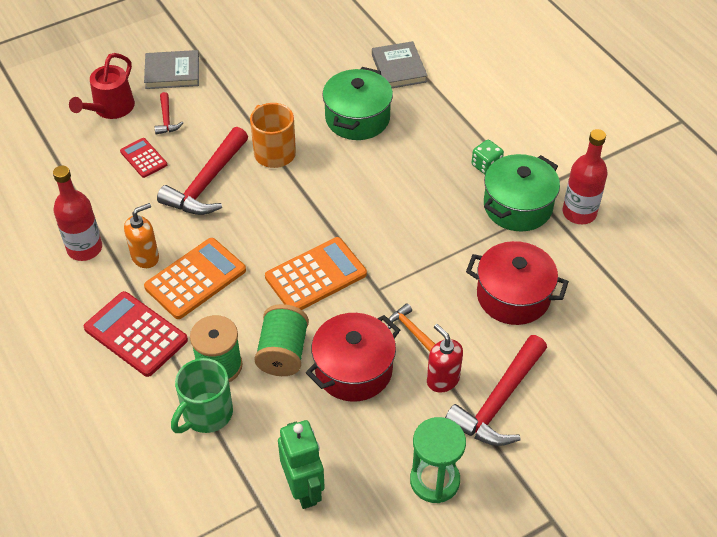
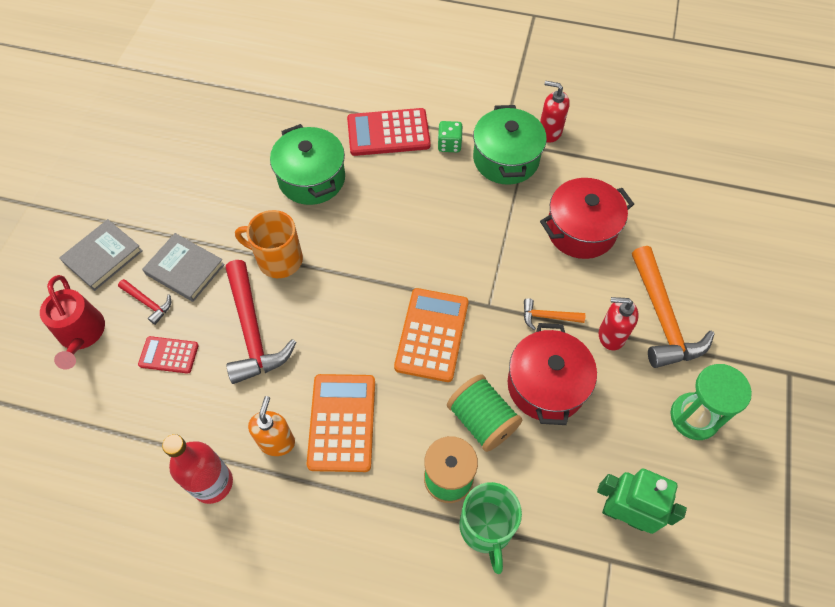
camera: 45 degrees left, 10 degrees up
red calculator [84,291,188,377] -> red calculator moved to [347,108,431,156]
grey book [372,41,428,88] -> grey book moved to [142,233,225,302]
red hammer [445,335,547,446] -> orange hammer [632,246,714,368]
red bottle [563,129,608,224] -> red soap dispenser [540,81,570,143]

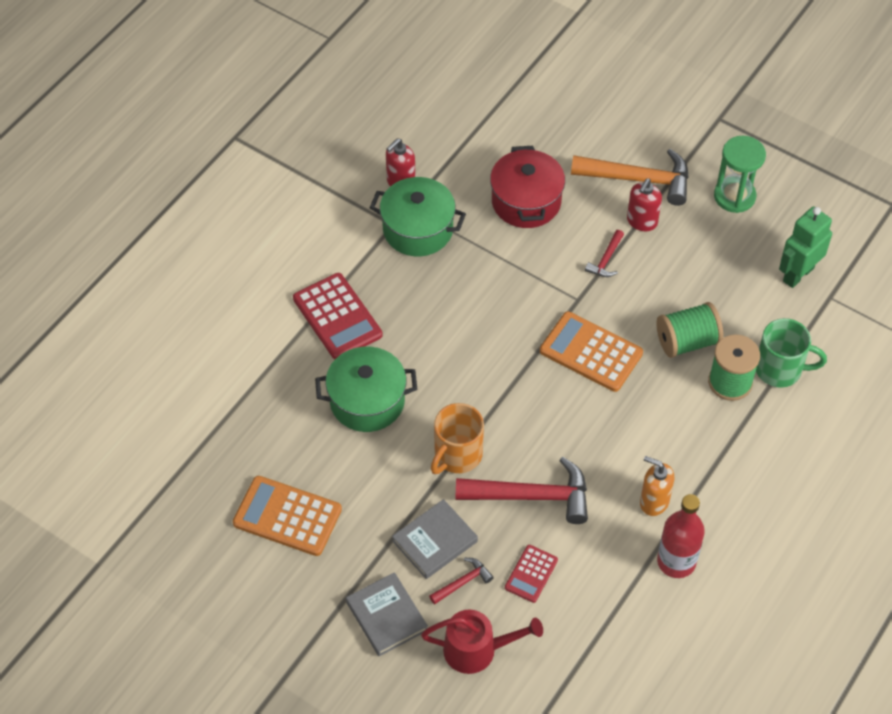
camera: 70 degrees left, 5 degrees down
orange calculator [307,374,375,472] -> orange calculator moved to [233,476,342,556]
red calculator [347,108,431,156] -> red calculator turned 45 degrees counterclockwise [293,273,383,359]
green dice [438,121,463,152] -> none
red pot [507,323,597,425] -> none
orange hammer [524,298,585,330] -> red hammer [585,230,624,277]

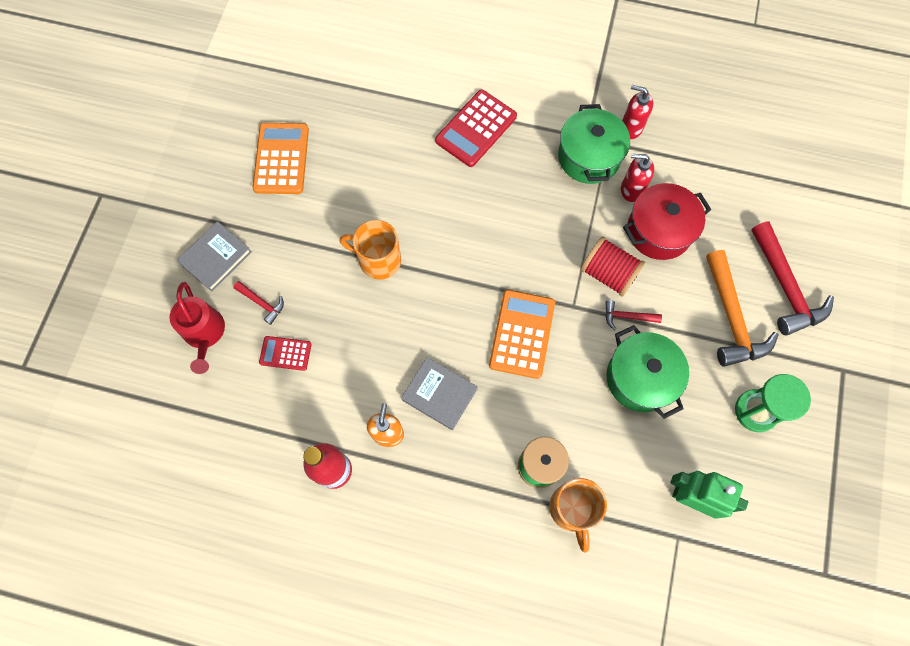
camera: 70 degrees right, 15 degrees up
green pot [315,347,417,432] -> green pot moved to [607,325,689,419]
grey book [392,499,478,579] -> grey book moved to [401,357,478,430]
red hammer [456,457,588,524] -> red hammer moved to [751,221,834,336]
red soap dispenser [627,178,662,231] -> red soap dispenser moved to [621,154,654,202]
green spool [657,302,723,358] -> none
green mug [756,318,827,388] -> orange mug [549,478,607,553]
none -> red spool [581,236,645,297]

